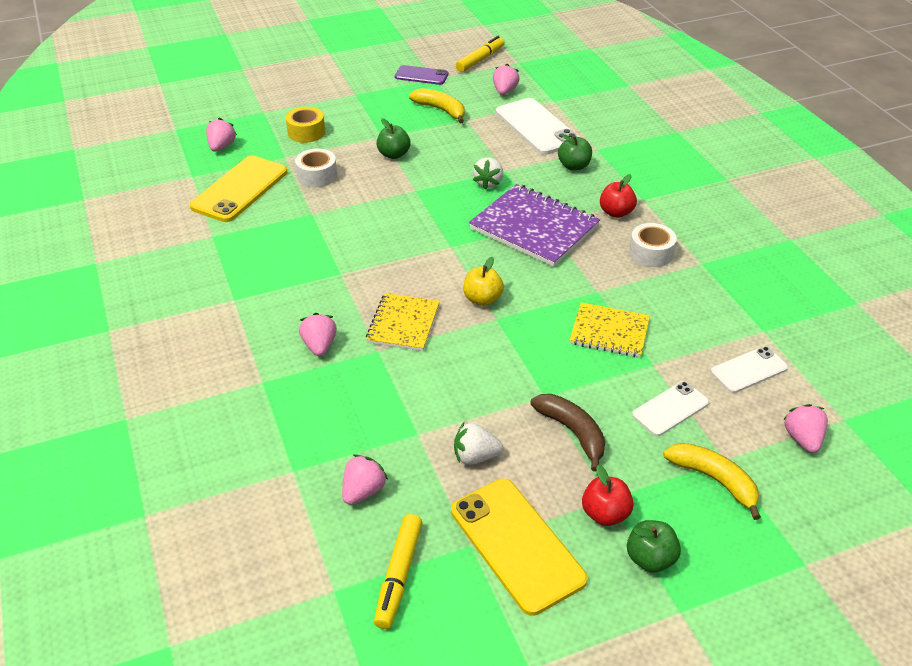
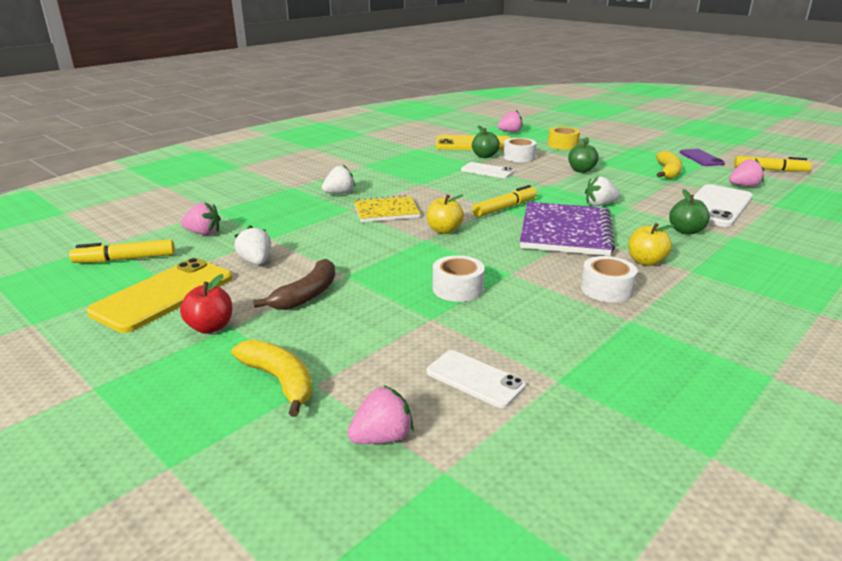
camera: 65 degrees right, 15 degrees down
pink strawberry [299,313,337,356] -> white strawberry [322,165,355,194]
yellow notebook [570,302,650,357] -> white tape [433,255,485,302]
red apple [600,174,637,218] -> yellow apple [628,223,675,266]
green apple [627,520,681,572] -> green apple moved to [472,125,500,158]
white phone [632,381,709,436] -> white phone moved to [461,162,514,178]
yellow banana [663,443,761,520] -> yellow banana turned 60 degrees counterclockwise [232,339,313,417]
none -> yellow marker [472,185,537,217]

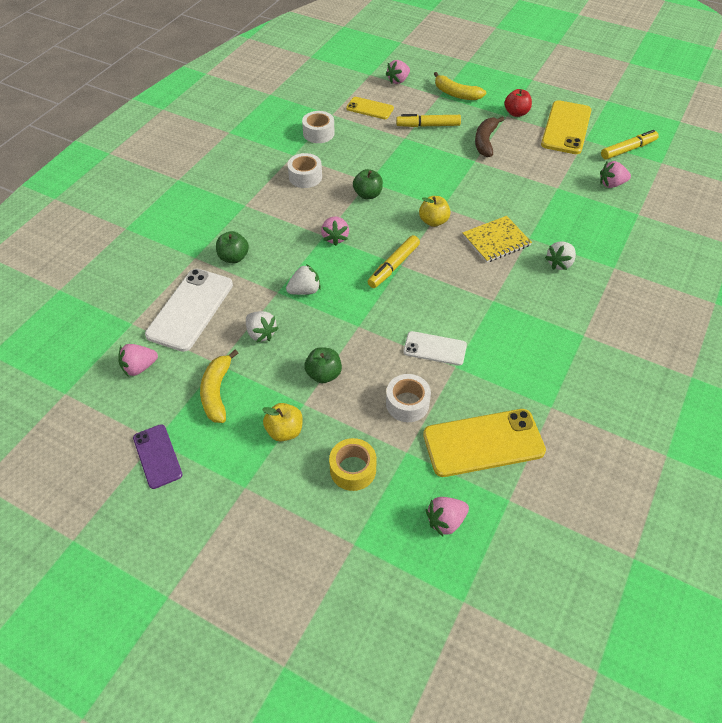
camera: 165 degrees right, 25 degrees up
white strawberry [234,226,271,265] -> white strawberry moved to [246,311,278,342]
white phone [426,350,526,408] -> yellow phone [346,97,394,119]
white tape [433,255,485,302] -> white tape moved to [302,111,335,143]
green apple [472,125,500,158] -> green apple moved to [353,169,383,199]
purple notebook [520,202,615,256] -> pink strawberry [321,216,349,246]
yellow apple [628,223,675,266] -> yellow apple moved to [262,403,303,442]
yellow marker [734,156,812,172] -> yellow marker moved to [396,114,461,127]

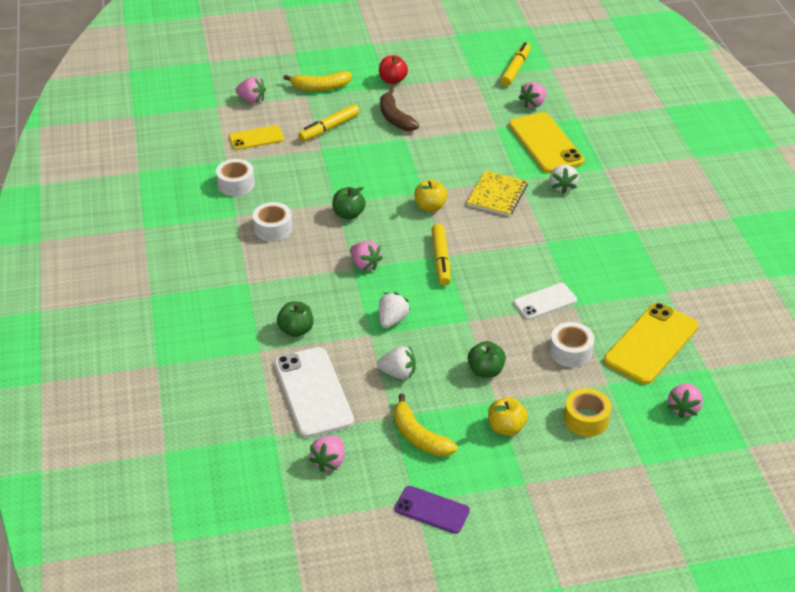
camera: 40 degrees left, 10 degrees down
pink strawberry [386,60,410,84] -> pink strawberry turned 75 degrees counterclockwise [235,77,266,103]
yellow phone [541,100,591,154] -> yellow phone moved to [509,112,584,173]

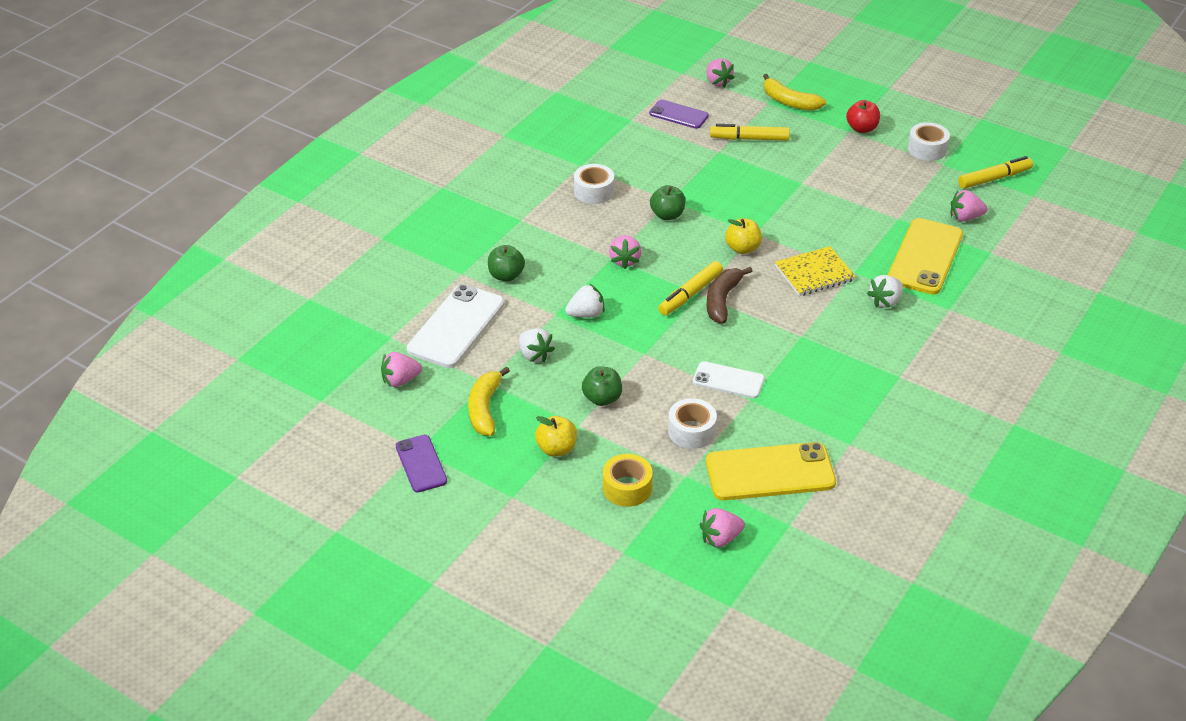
camera: 45 degrees right, 0 degrees up
white tape [216,159,255,196] -> white tape moved to [908,122,950,161]
yellow phone [229,125,284,150] -> purple phone [649,100,709,129]
brown banana [380,88,419,131] -> brown banana moved to [706,267,752,324]

